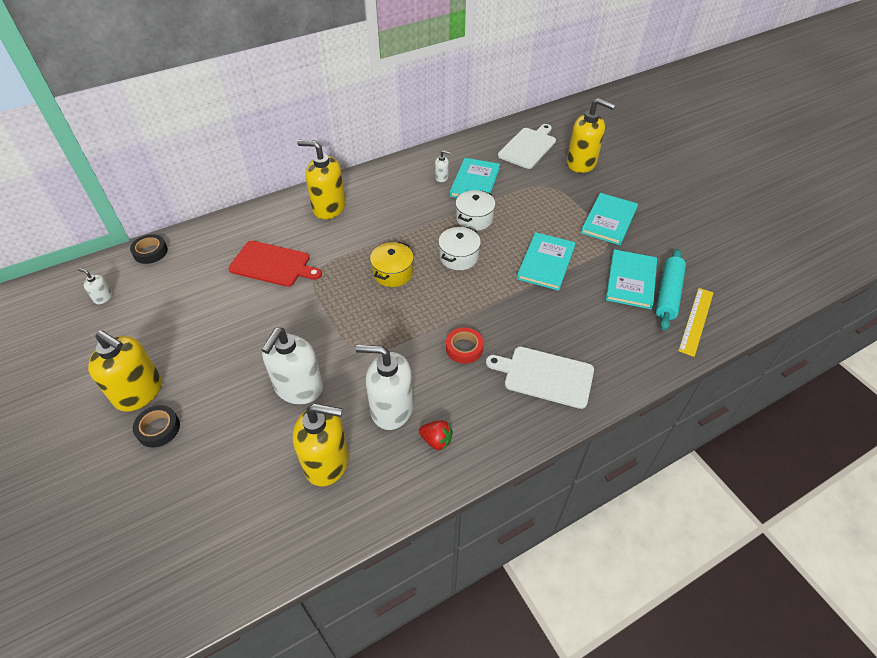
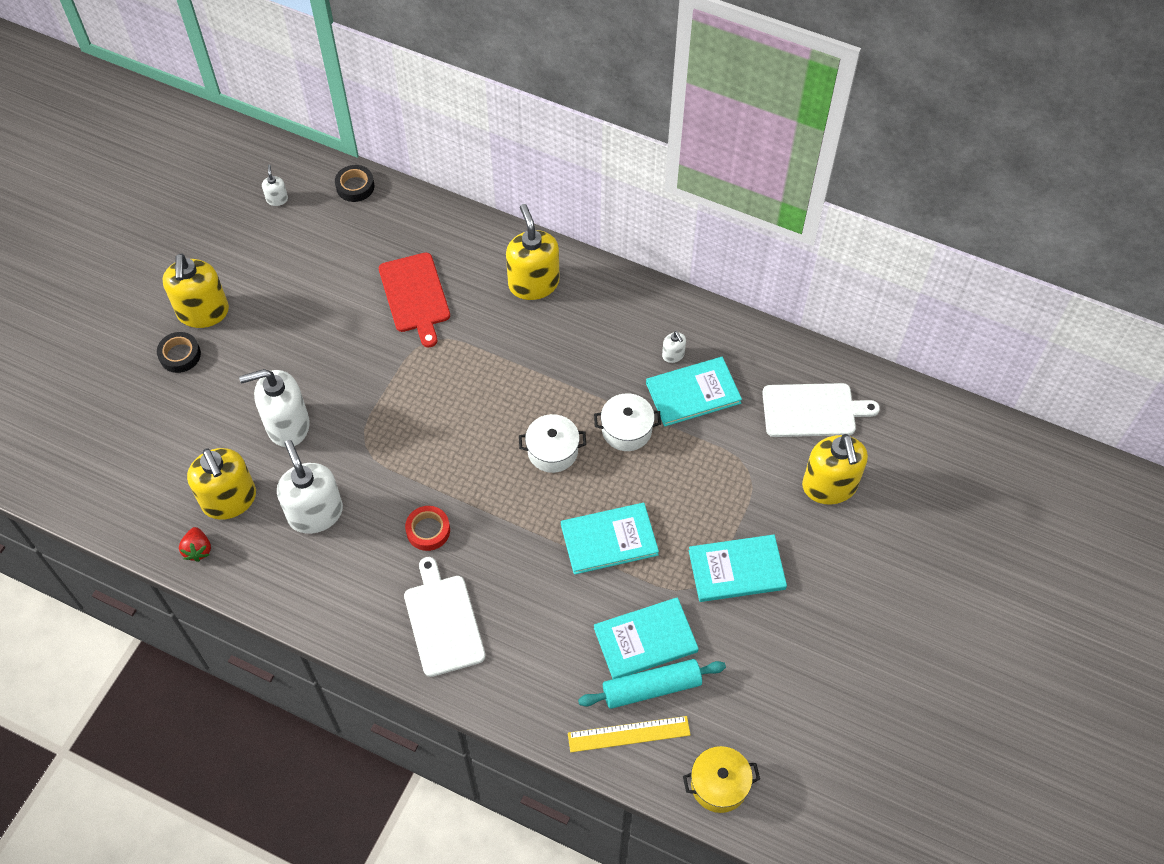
camera: 55 degrees right, 10 degrees up
yellow pot [370,242,414,287] -> yellow pot moved to [683,746,760,813]
red strawberry [419,420,453,451] -> red strawberry moved to [179,527,211,562]

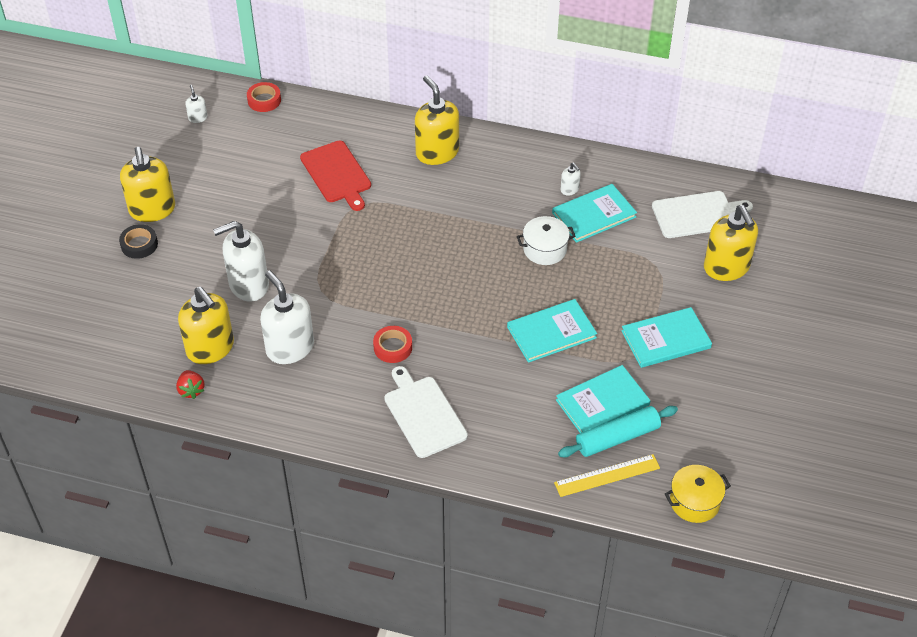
camera: 10 degrees left, 10 degrees down
black tape [335,165,374,202] -> red tape [247,82,281,112]
white pot [519,414,586,473] -> none

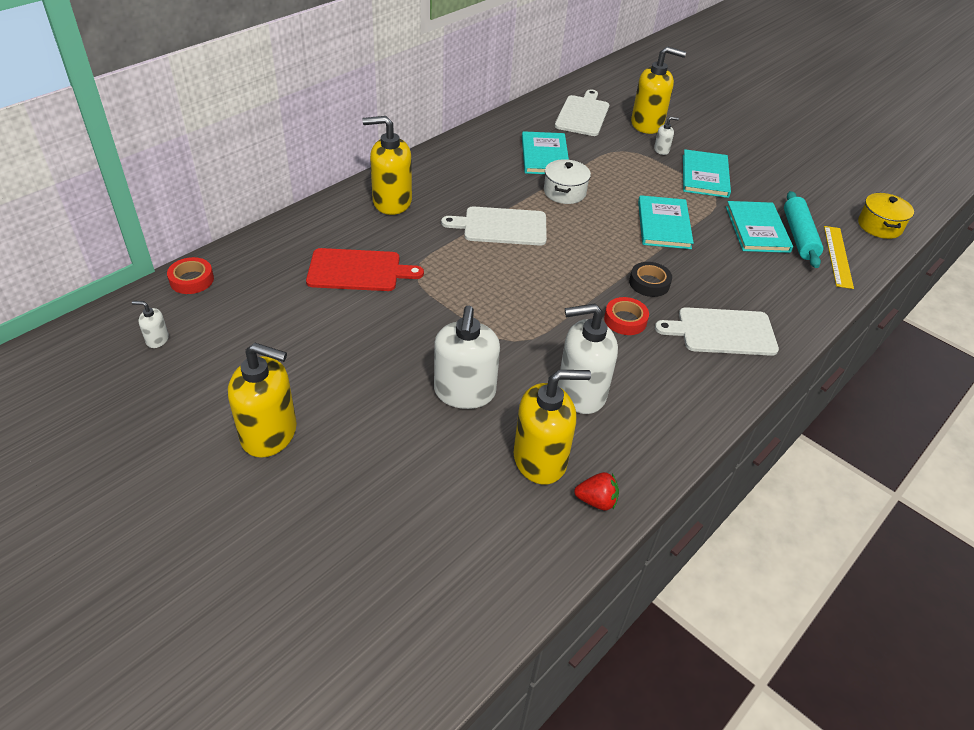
camera: 65 degrees left, 5 degrees down
black tape [119,224,158,259] -> black tape moved to [629,262,672,297]
white soap dispenser [560,163,581,195] -> white soap dispenser moved to [654,117,679,155]
none -> white cutting board [441,206,547,245]

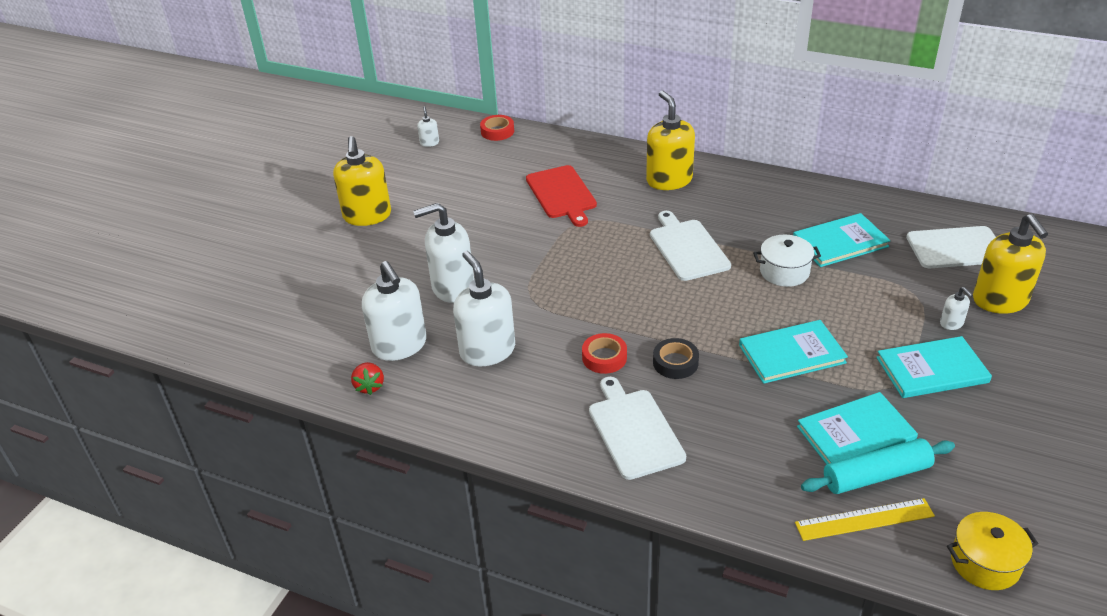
camera: 75 degrees right, 5 degrees down
yellow soap dispenser [514,370,591,485] -> white soap dispenser [362,261,427,361]

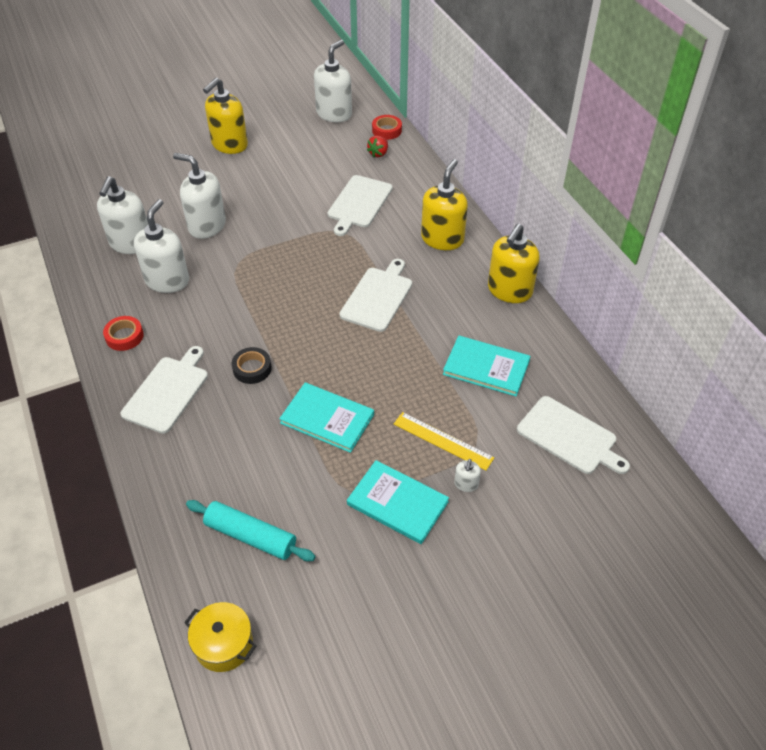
camera: 40 degrees right, 10 degrees up
red strawberry [351,362,384,395] -> red strawberry moved to [367,136,388,157]
white soap dispenser [417,106,439,147] -> white soap dispenser [314,40,352,122], size x2.27
red cutting board [526,165,597,227] -> white cutting board [328,175,393,236]
red tape [582,333,627,374] -> red tape moved to [103,316,144,351]
white pot [753,235,821,287] -> none
yellow ruler [795,498,935,541] -> yellow ruler moved to [394,412,494,470]
turquoise book [797,392,918,464] -> none
yellow soap dispenser [973,214,1048,314] -> yellow soap dispenser moved to [488,224,540,303]

